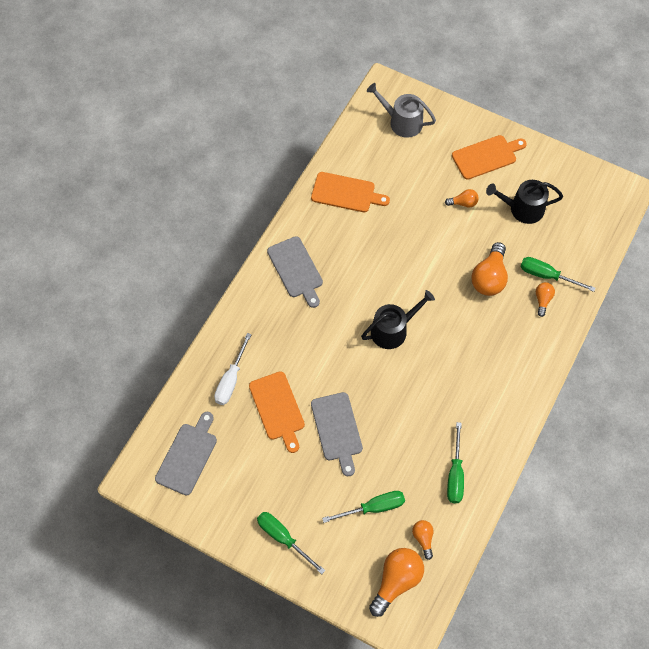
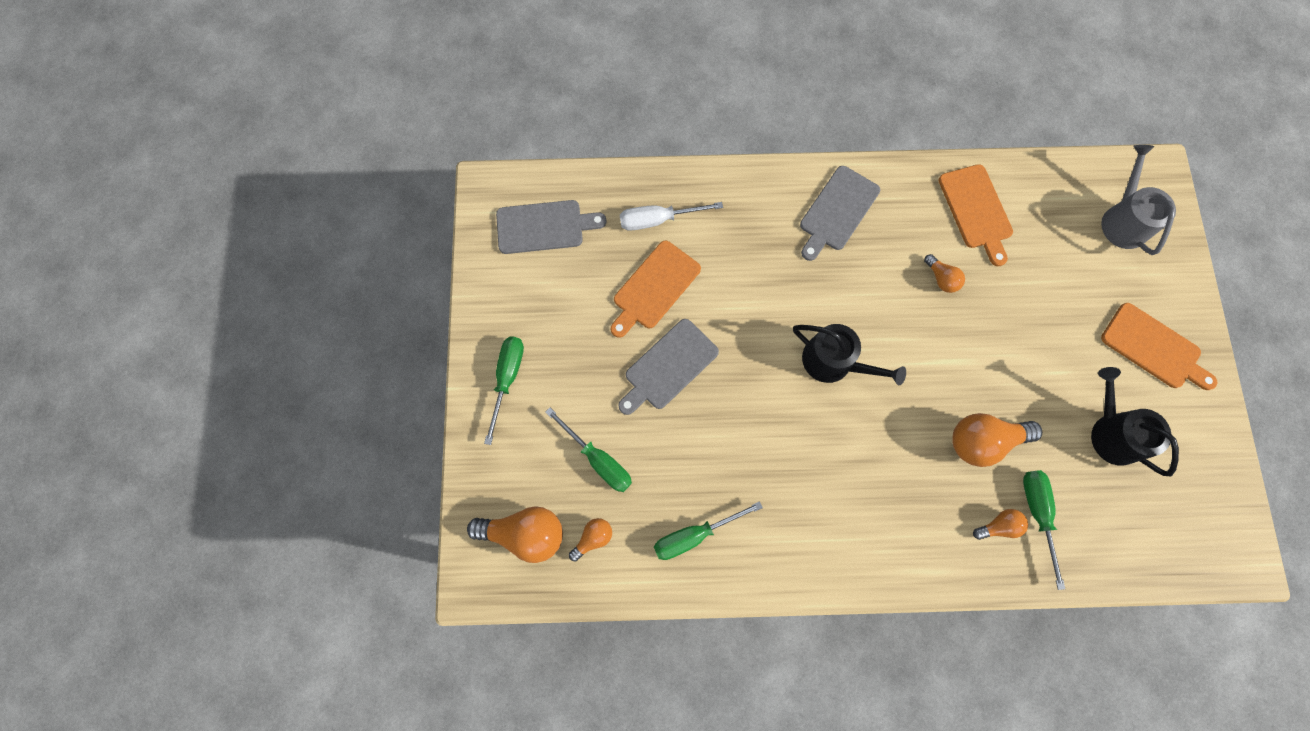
camera: 60 degrees right, 10 degrees up
orange light bulb [445,189,479,208] -> orange light bulb moved to [924,254,965,293]

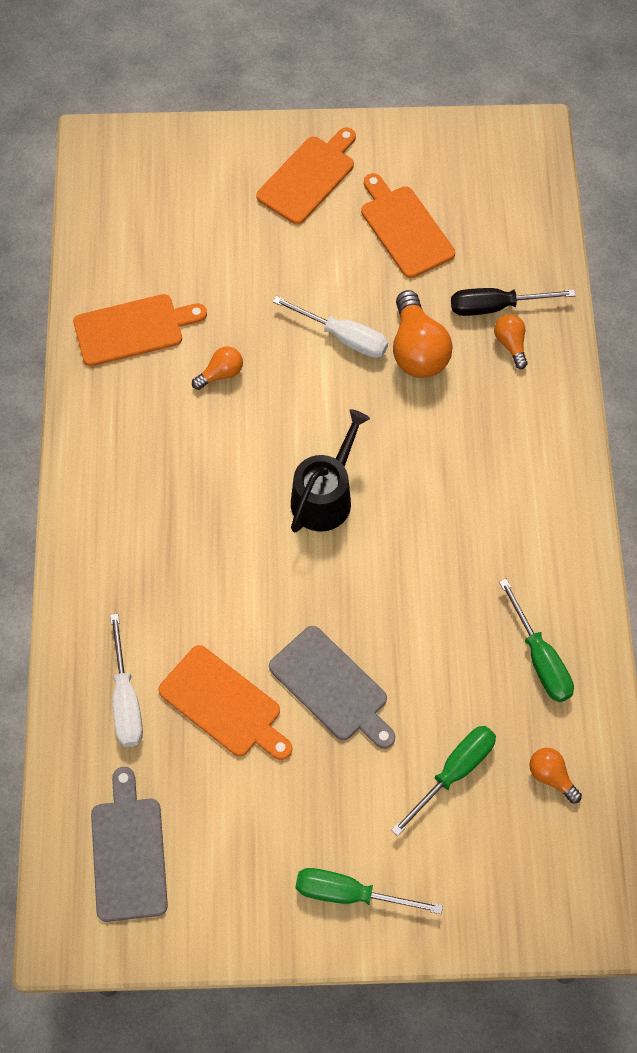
camera: 90 degrees left, 10 degrees down
orange light bulb [467,506,563,563] -> none
grey cutting board [800,166,880,261] -> none
green screwdriver [1023,470,1065,590] -> black screwdriver [451,288,576,316]
black watering can [1091,367,1179,476] -> orange cutting board [361,173,455,278]
grey watering can [1101,145,1176,255] -> none
none -> white screwdriver [273,296,388,358]

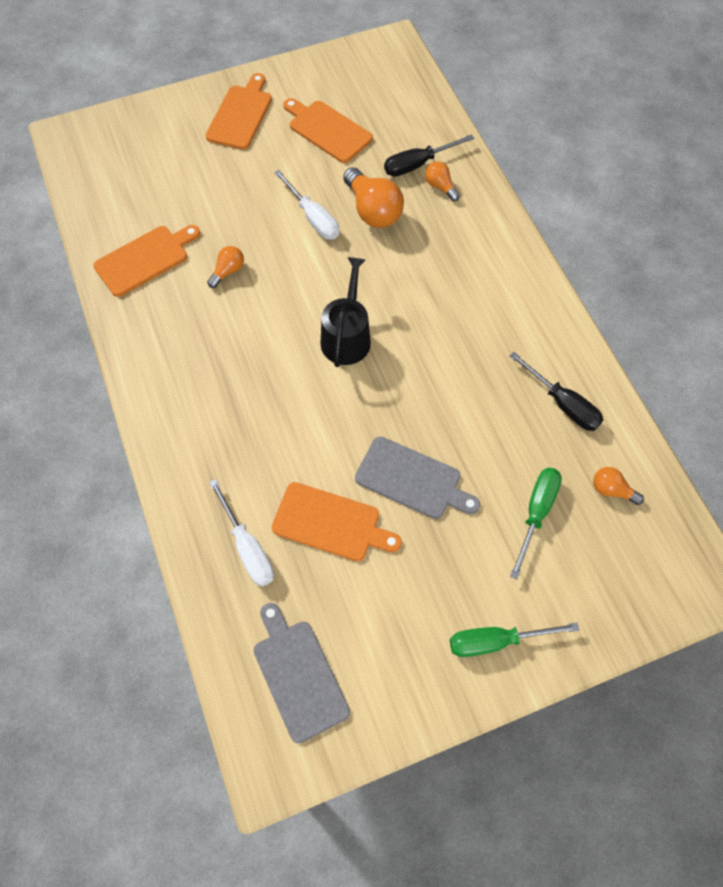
camera: 20 degrees left, 0 degrees up
white screwdriver [273,296,388,358] -> white screwdriver turned 45 degrees clockwise [274,170,339,240]
green screwdriver [499,579,574,702] -> black screwdriver [509,352,603,431]

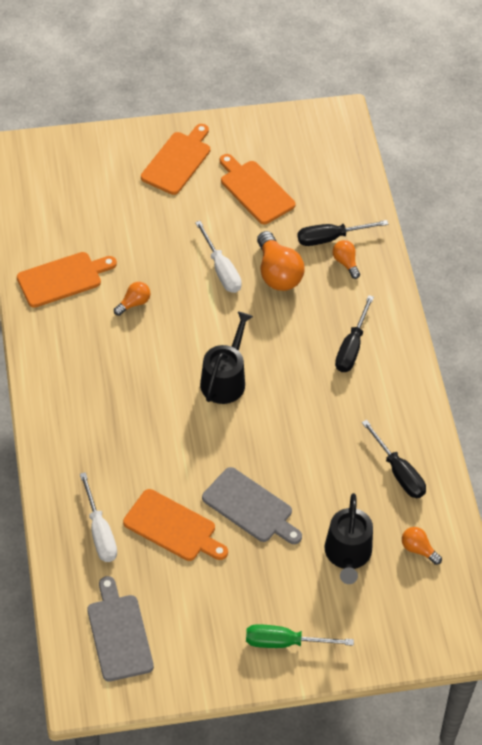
camera: 10 degrees right, 10 degrees down
green screwdriver [510,468,562,579] -> black watering can [325,493,373,584]
none -> black screwdriver [335,295,374,372]

